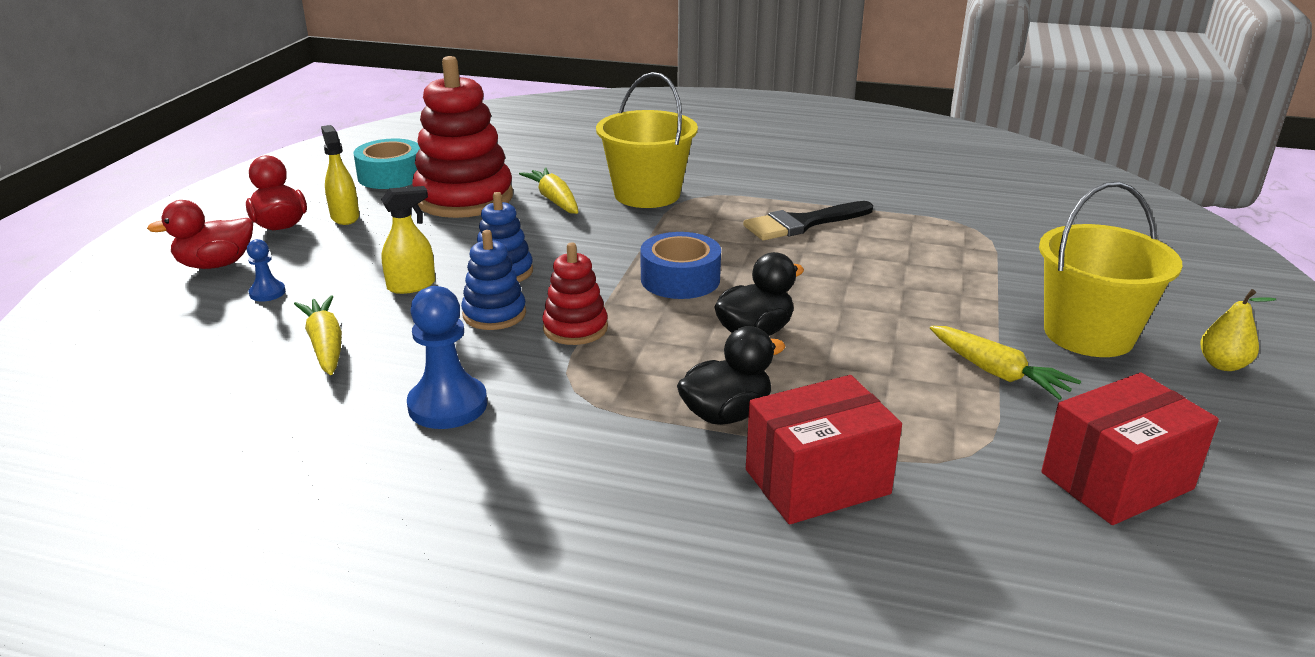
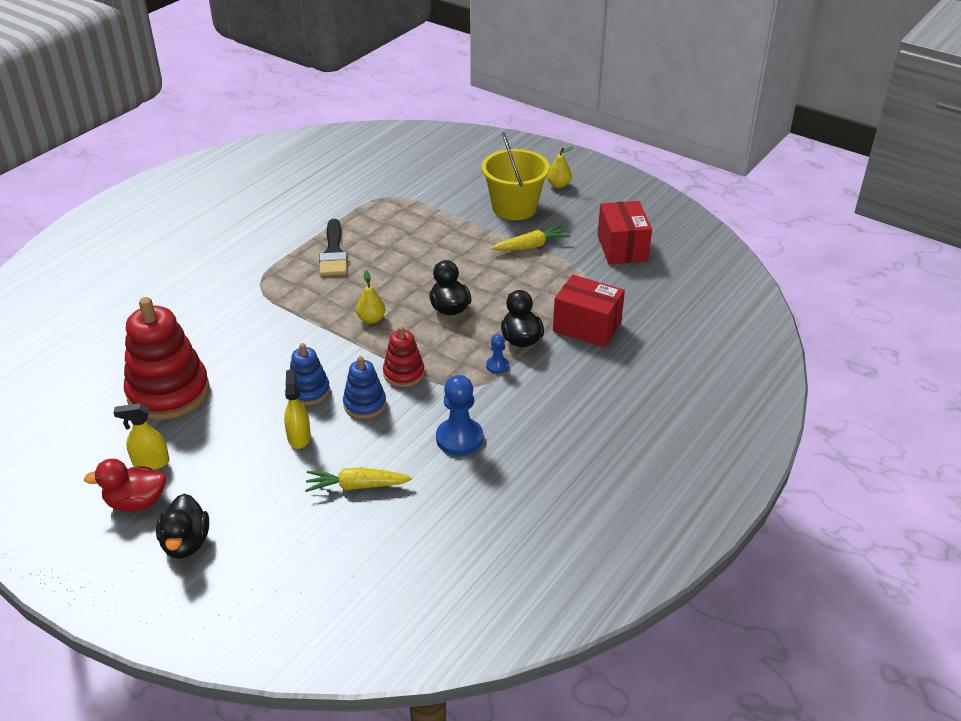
camera: 70 degrees left, 10 degrees up
red duck [147,200,253,269] -> black duck [156,494,209,559]
blue pawn [247,239,286,302] -> blue pawn moved to [486,334,509,374]
turquoise tape [353,139,420,189] -> none
yellow carrot [519,168,578,214] -> none
yellow bucket [596,72,698,208] -> none
blue tape [640,232,721,299] -> yellow pear [356,270,385,324]
red box [746,375,902,524] -> red box turned 60 degrees counterclockwise [553,275,625,348]

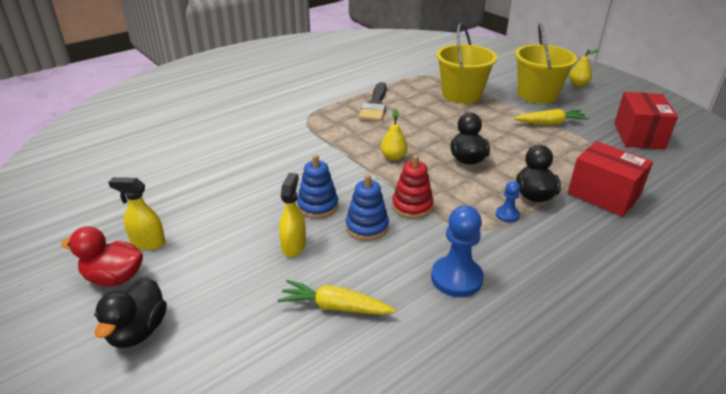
camera: 15 degrees right, 5 degrees down
red stacking toy [124,297,210,420] -> none
none -> yellow bucket [436,23,497,104]

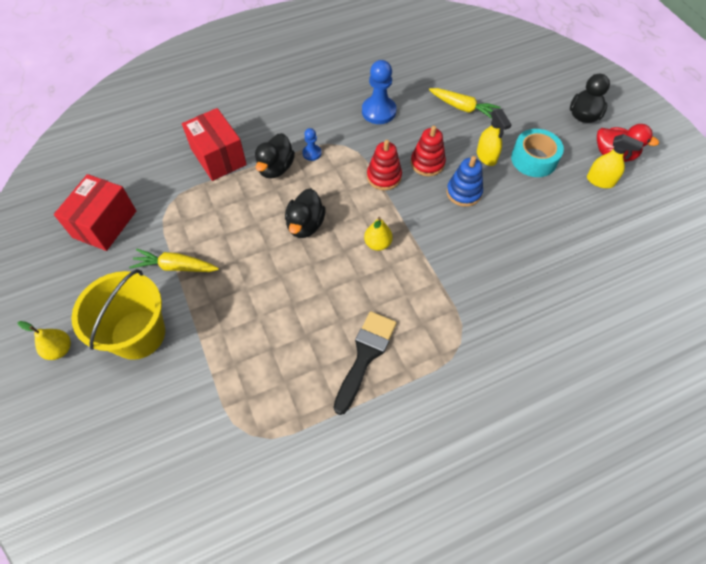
camera: 165 degrees left, 25 degrees up
yellow spray bottle [279,173,306,257] -> yellow spray bottle turned 45 degrees counterclockwise [477,109,512,166]
blue stacking toy [346,174,389,241] -> red stacking toy [411,126,446,176]
yellow bucket [436,23,497,104] -> none
none -> turquoise tape [511,129,564,177]

